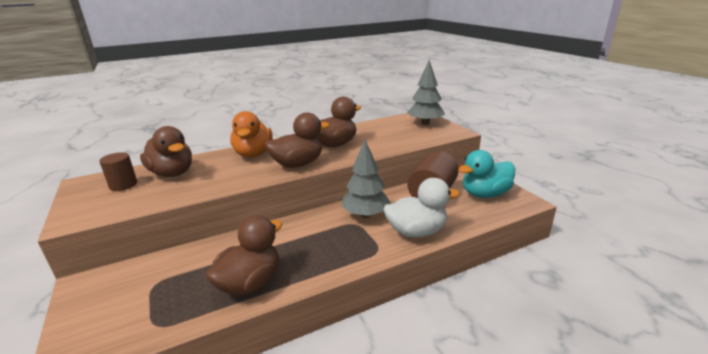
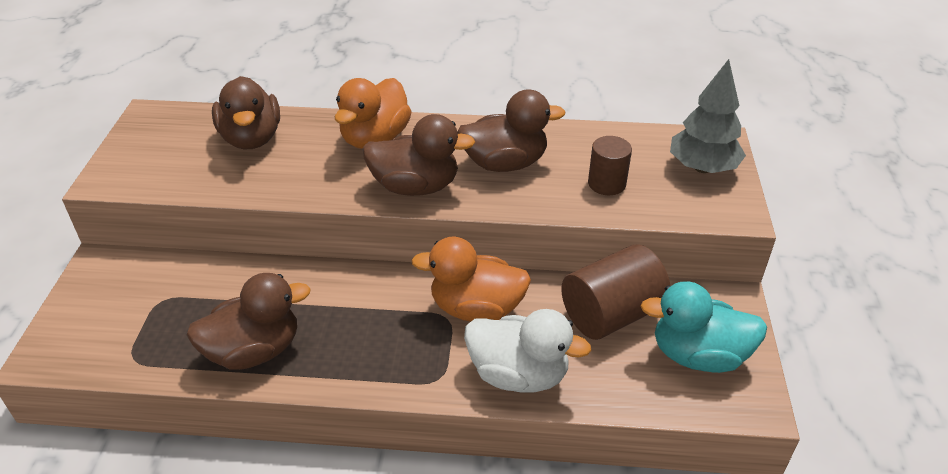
camera: 30 degrees right, 15 degrees up
brown cylinder [99,152,137,191] -> brown cylinder moved to [588,136,632,195]
grey tree [342,139,391,218] -> orange duck [411,237,531,322]

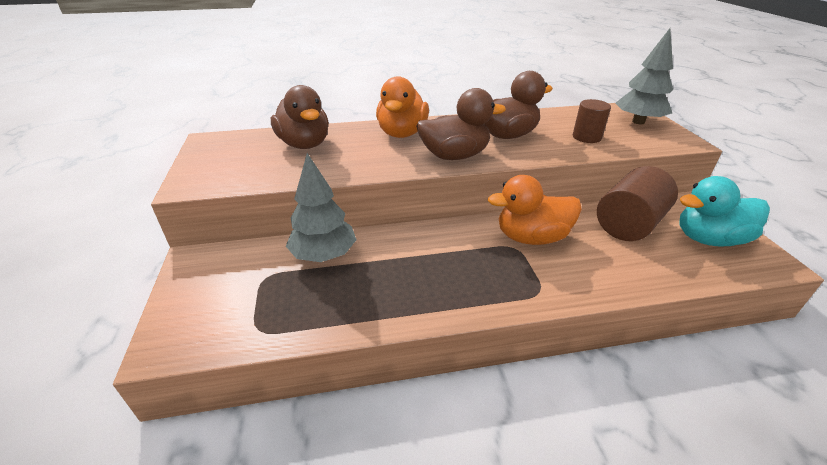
camera: 15 degrees left, 5 degrees down
brown duck [187,273,311,370] -> none
white duck [464,309,591,393] -> none
none -> grey tree [286,153,357,262]

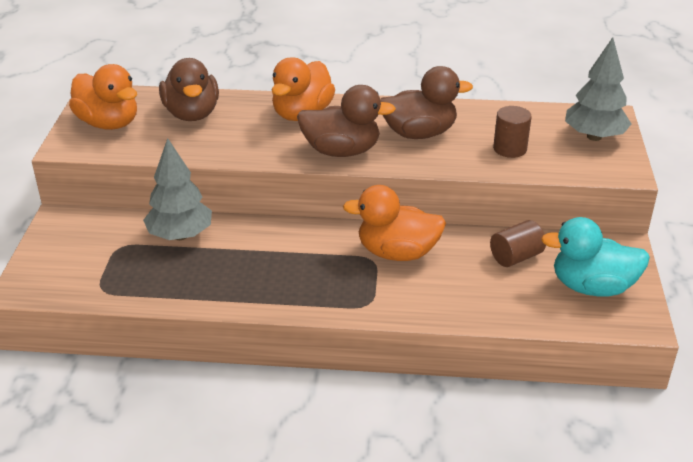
camera: 15 degrees right, 0 degrees up
brown cylinder [597,166,678,241] -> brown cylinder [490,220,546,267], size x0.59
none -> orange duck [69,64,137,130]

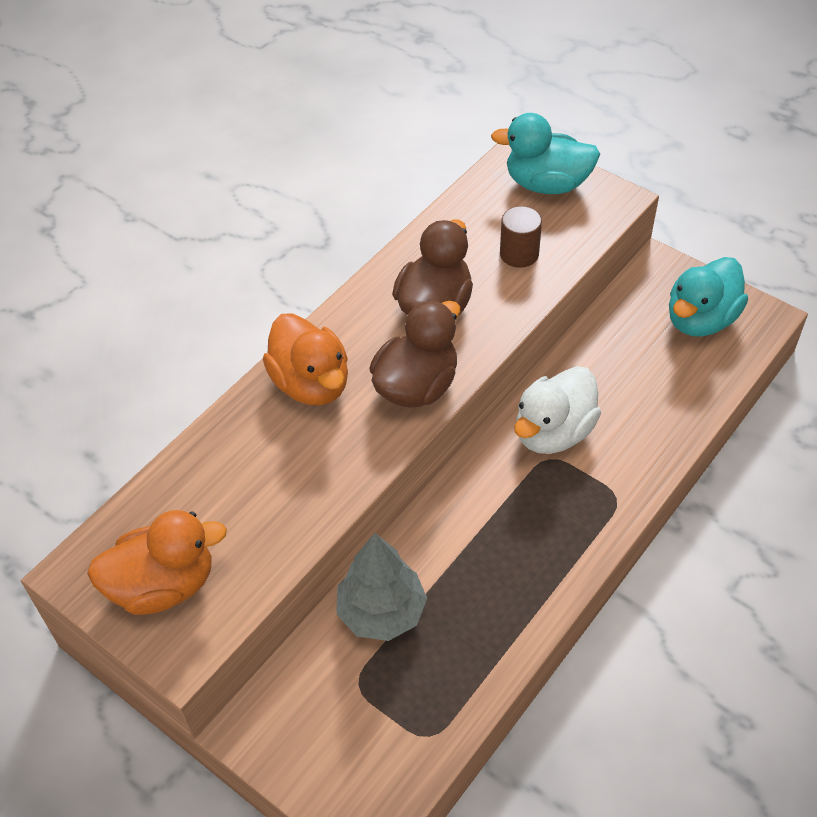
camera: 55 degrees left, 15 degrees up
brown duck [159,58,219,121] -> none
orange duck [343,185,446,261] -> white duck [514,366,601,454]
brown cylinder [490,220,546,267] -> none
grey tree [565,37,631,141] -> turquoise duck [491,113,600,194]

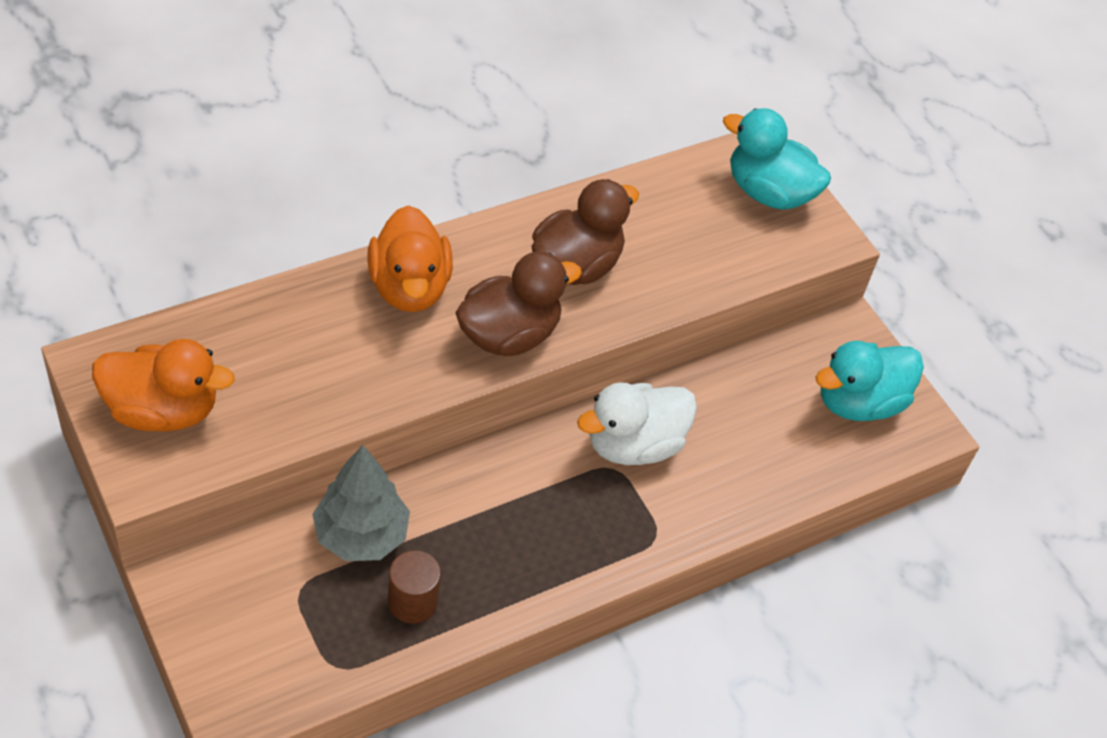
camera: 15 degrees right, 0 degrees up
brown cylinder [500,206,542,268] -> brown cylinder moved to [388,550,441,624]

